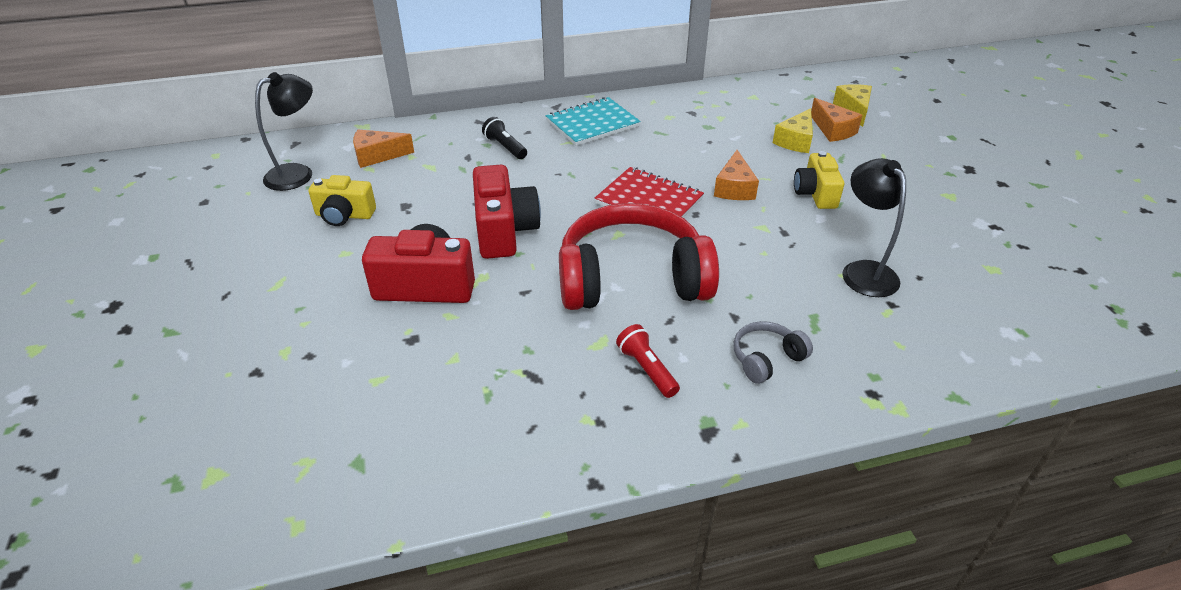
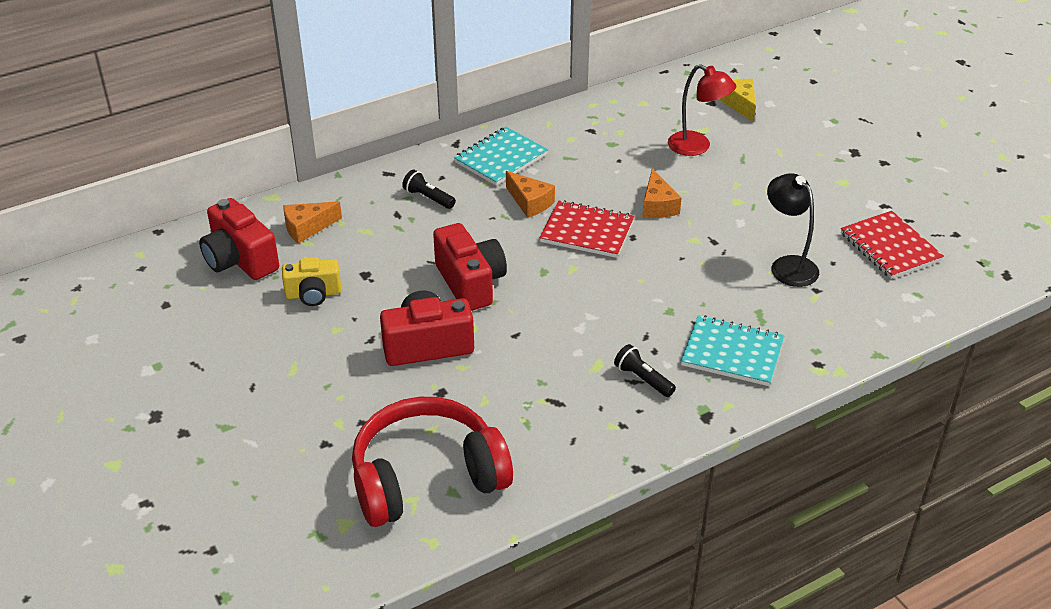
camera: 15 degrees left, 0 degrees up
black lamp [255,72,313,191] -> red camera [199,198,279,280]
red headphones [559,203,719,310] -> red headphones moved to [352,397,513,527]
red flashlight [616,324,680,398] -> black flashlight [614,344,676,397]
grey headphones [733,321,813,384] -> turquoise notebook [681,315,784,386]
yellow cheese [773,108,813,153] -> red lamp [668,64,737,156]
yellow camera [794,151,844,209] -> none
orange cheese [811,98,863,142] -> orange cheese moved to [506,171,555,218]
none -> red notebook [841,211,944,279]

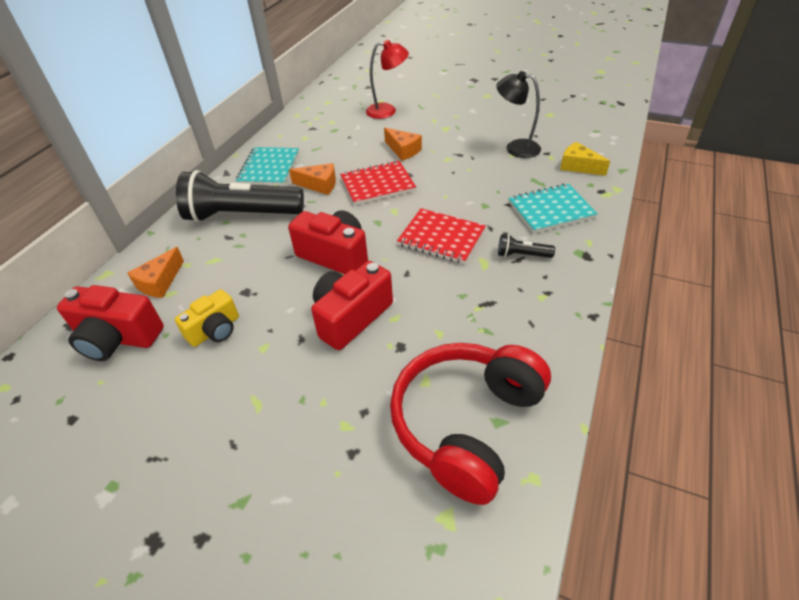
camera: 35 degrees left, 5 degrees up
black flashlight [402,170,456,209] -> black flashlight [176,170,304,222], size x2.39
yellow cheese [719,79,756,122] -> yellow cheese moved to [560,142,610,176]
red notebook [841,211,944,279] -> red notebook moved to [397,208,486,264]

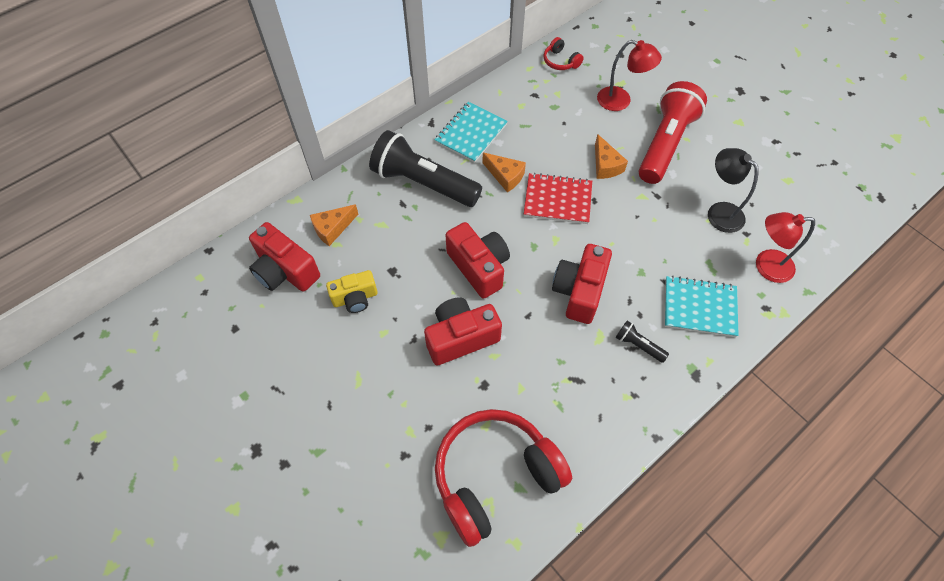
camera: 25 degrees right, 15 degrees up
red notebook [397,208,486,264] -> red camera [552,244,612,324]
yellow cheese [560,142,610,176] -> red lamp [756,212,815,283]
none -> red headphones [544,37,584,70]
none -> red flashlight [638,81,707,184]

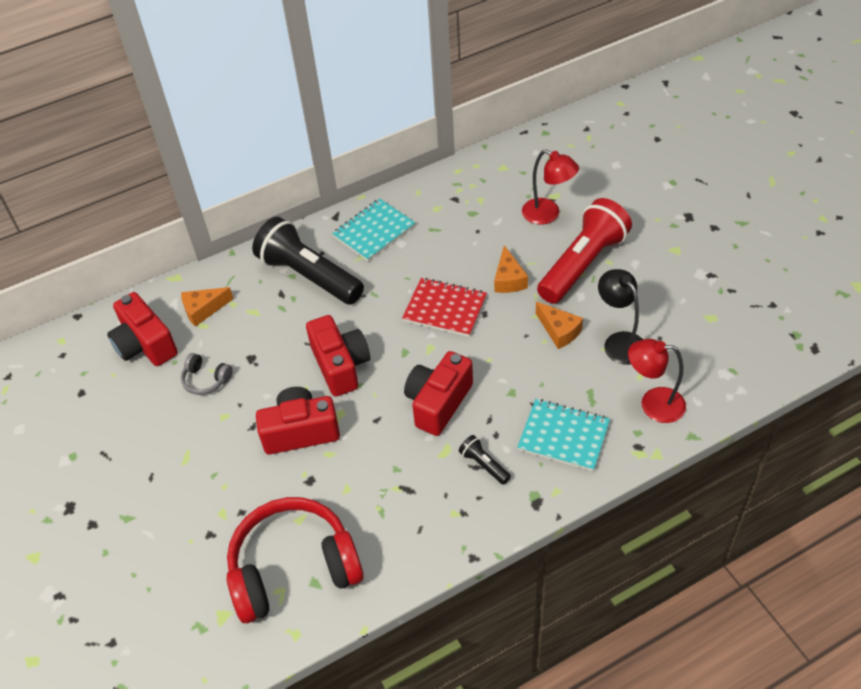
camera: 15 degrees right, 10 degrees down
yellow camera [326,270,378,313] -> grey headphones [181,353,232,395]
orange cheese [483,152,526,192] -> orange cheese moved to [536,302,583,349]
red headphones [544,37,584,70] -> none

